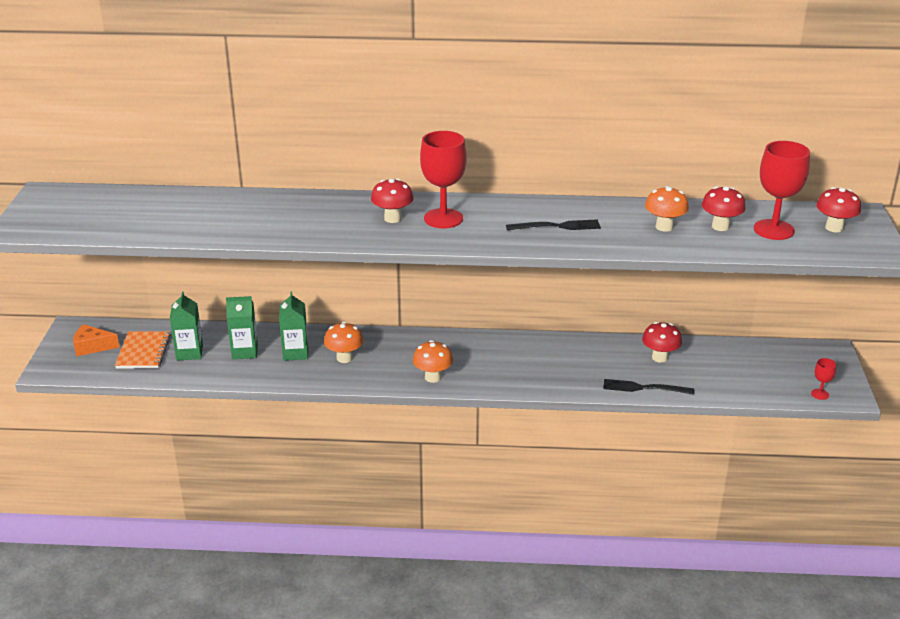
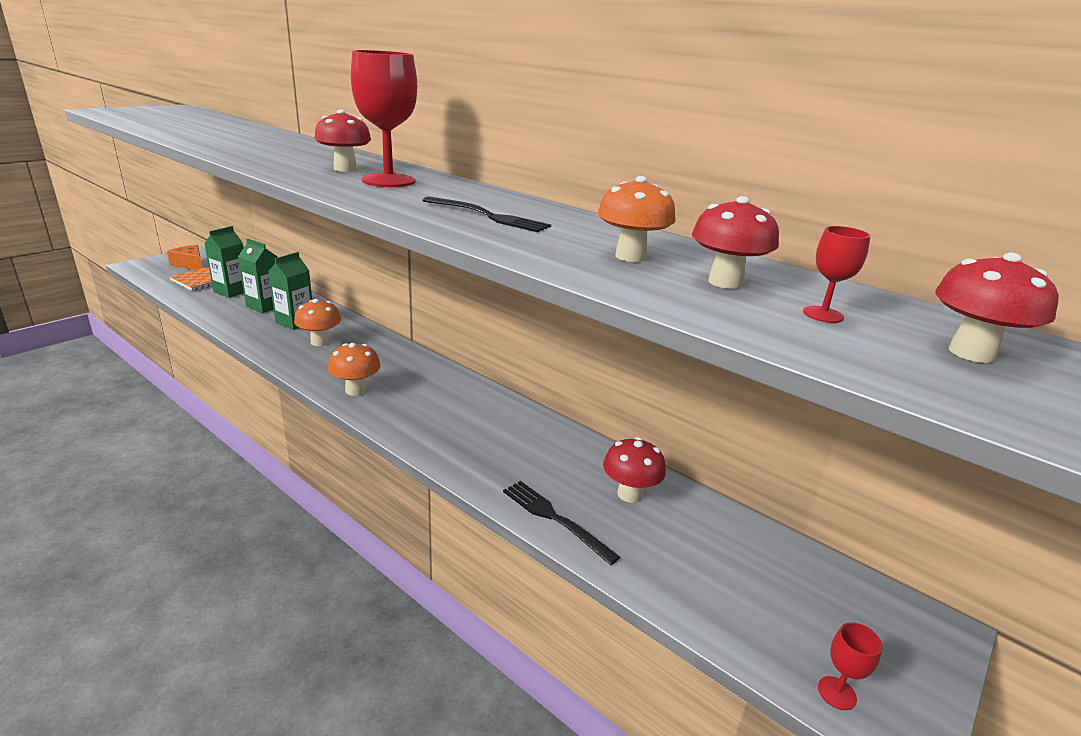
camera: 35 degrees right, 5 degrees down
red goblet [754,141,810,240] -> red goblet [803,226,871,323], size x0.46

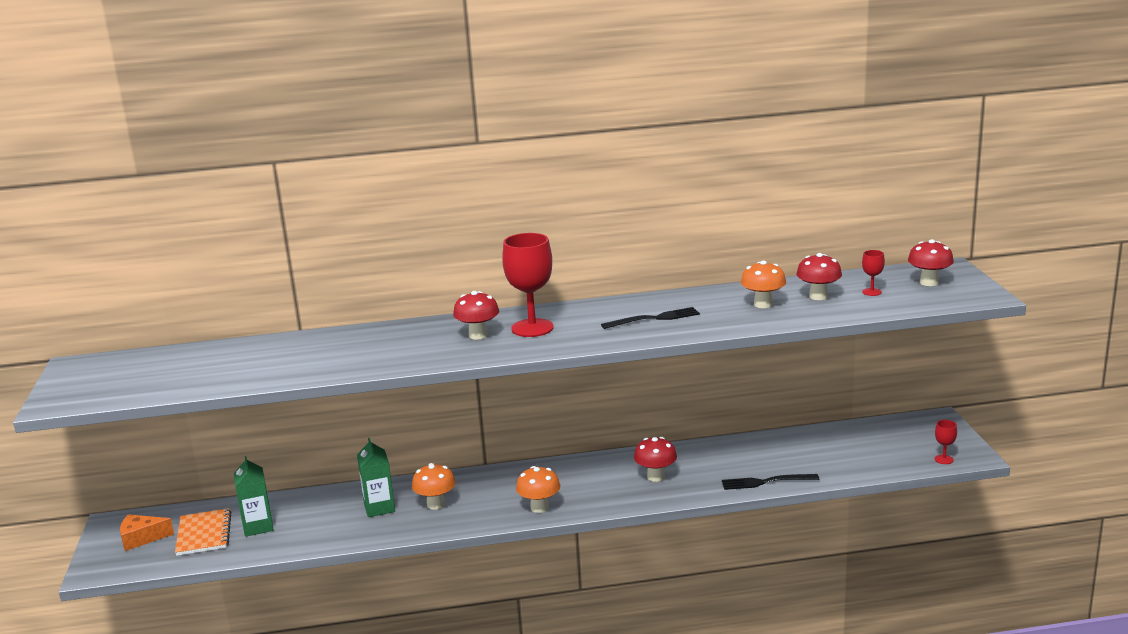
camera: 45 degrees left, 5 degrees down
green carton [238,239,278,313] -> none
red mushroom [603,437,666,503] -> red mushroom moved to [634,437,677,482]

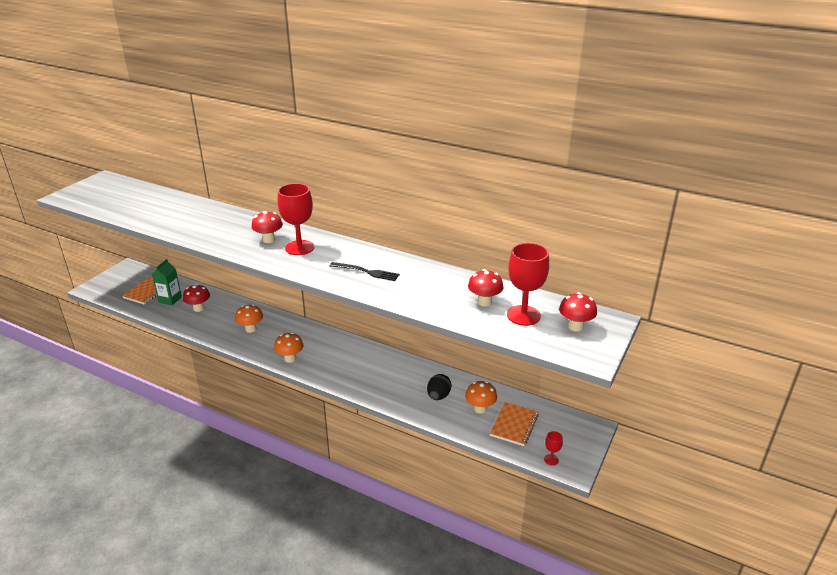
camera: 35 degrees right, 10 degrees up
orange cheese [120,514,174,551] -> none
green carton [357,438,395,517] -> none
red mushroom [634,437,677,482] -> red mushroom moved to [183,284,210,312]
black fork [722,474,819,490] -> none
orange mushroom [741,261,786,308] -> orange mushroom moved to [465,381,497,414]
red goblet [862,250,885,296] -> red goblet [507,243,549,326], size x2.19
none -> black egg [427,374,451,400]
none -> orange notebook [490,402,539,446]

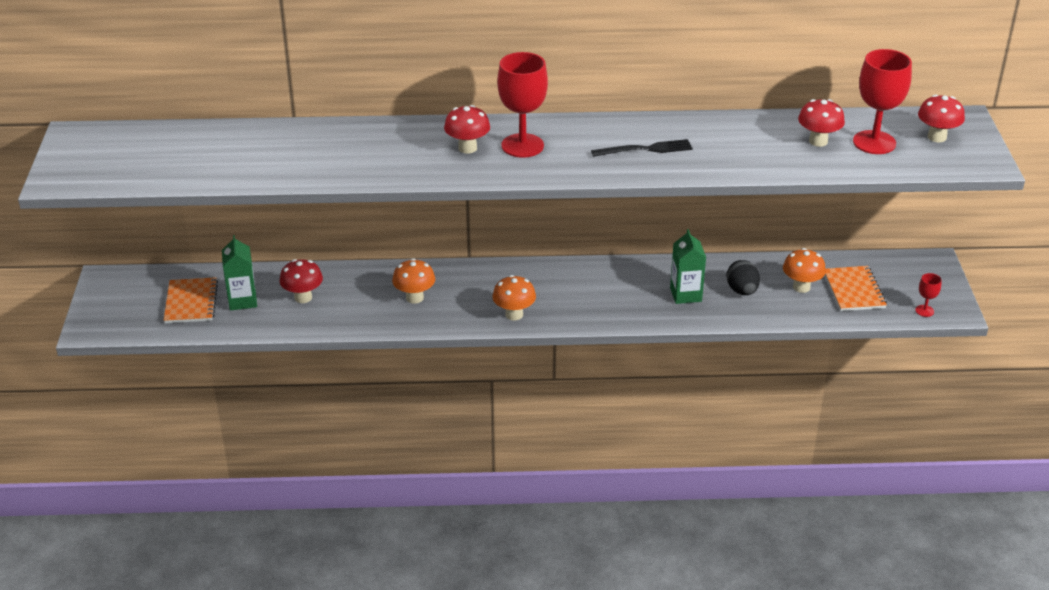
camera: 30 degrees left, 5 degrees up
none -> green carton [670,229,706,304]

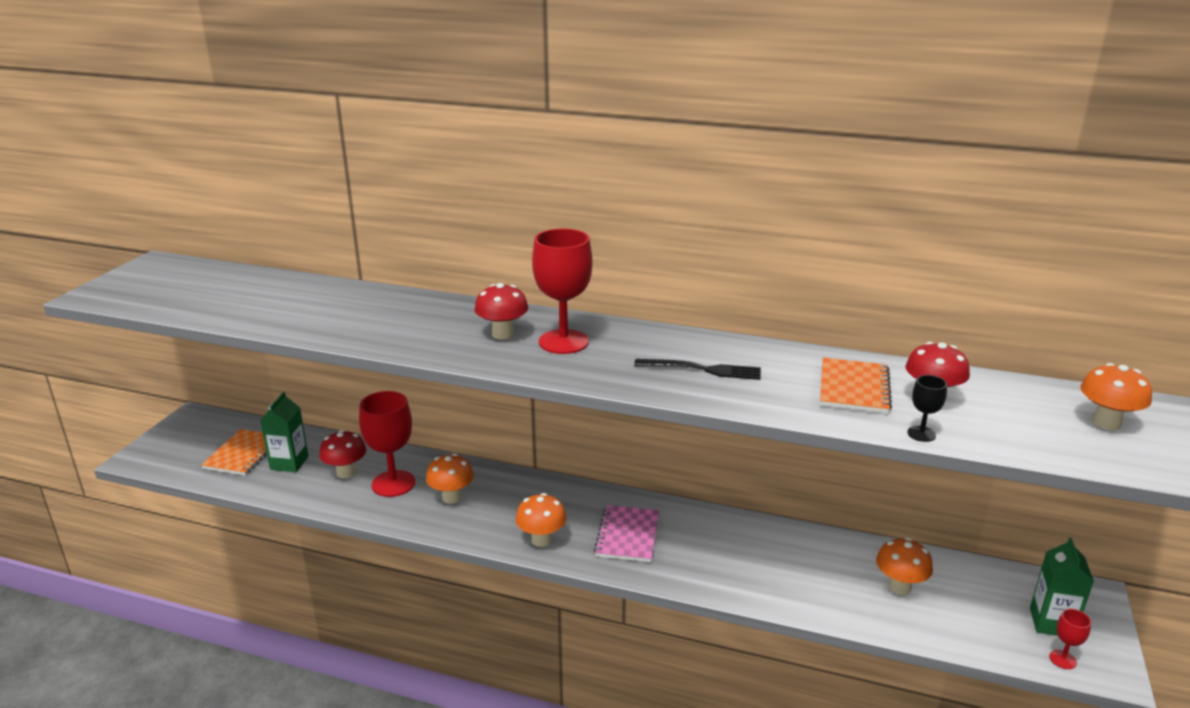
camera: 20 degrees right, 10 degrees down
green carton [670,229,706,304] -> green carton moved to [1030,537,1094,636]
black egg [726,260,760,295] -> none
orange notebook [825,266,887,311] -> orange notebook moved to [820,357,892,414]
red goblet [853,49,912,154] -> red goblet moved to [359,391,415,497]
red mushroom [918,94,965,142] -> orange mushroom [1080,363,1152,430]
none -> pink notebook [594,505,659,562]
none -> black goblet [907,375,947,442]

